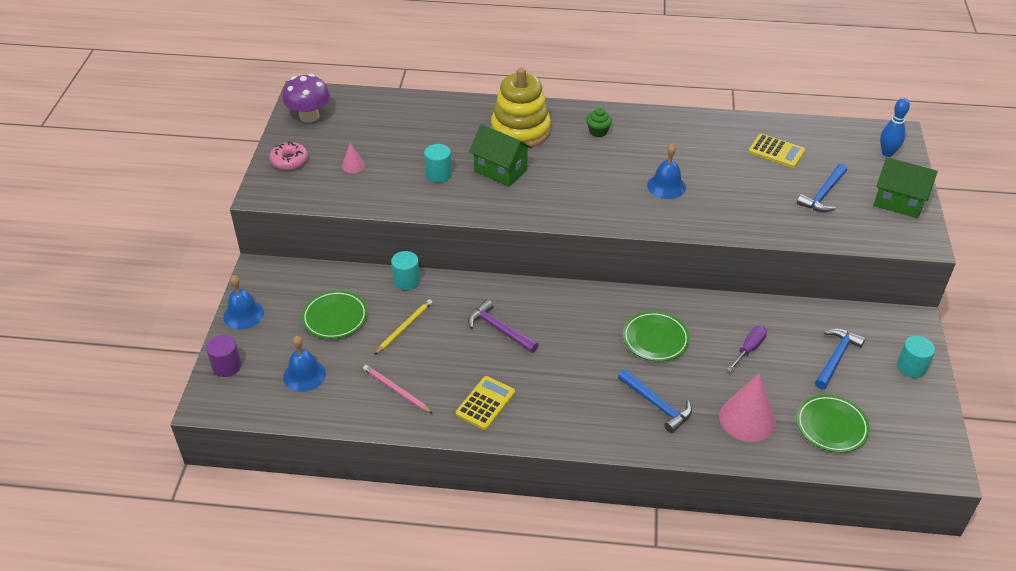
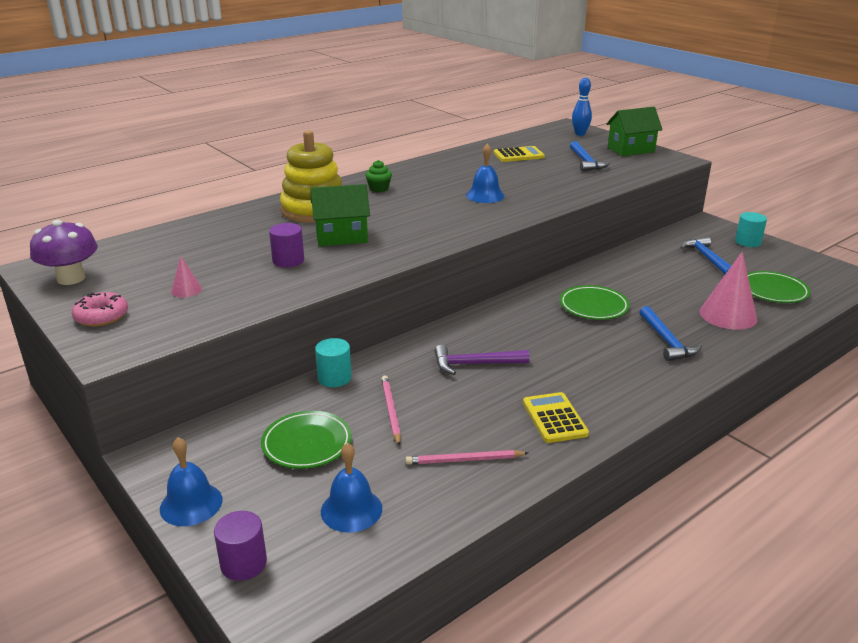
camera: 45 degrees left, 15 degrees down
yellow pencil [374,299,432,355] -> pink pencil [381,375,401,445]
turquoise cylinder [424,144,452,183] -> purple cylinder [269,223,304,268]
blue hammer [618,369,692,433] -> blue hammer turned 75 degrees clockwise [639,306,702,361]
purple screwdriver [727,326,767,372] -> none

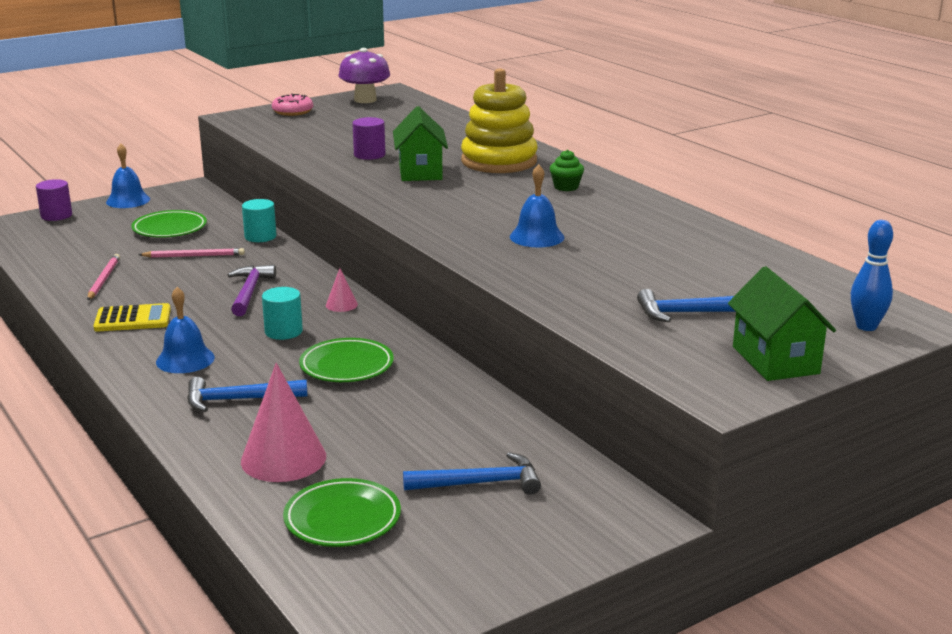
camera: 95 degrees right, 5 degrees down
pink cone [171,256,202,298] -> pink cone moved to [326,268,358,312]
blue bell [321,443,382,533] -> blue bell moved to [156,287,215,373]
yellow calculator [494,146,545,162] -> none
turquoise cylinder [735,212,767,247] -> turquoise cylinder moved to [262,287,303,340]

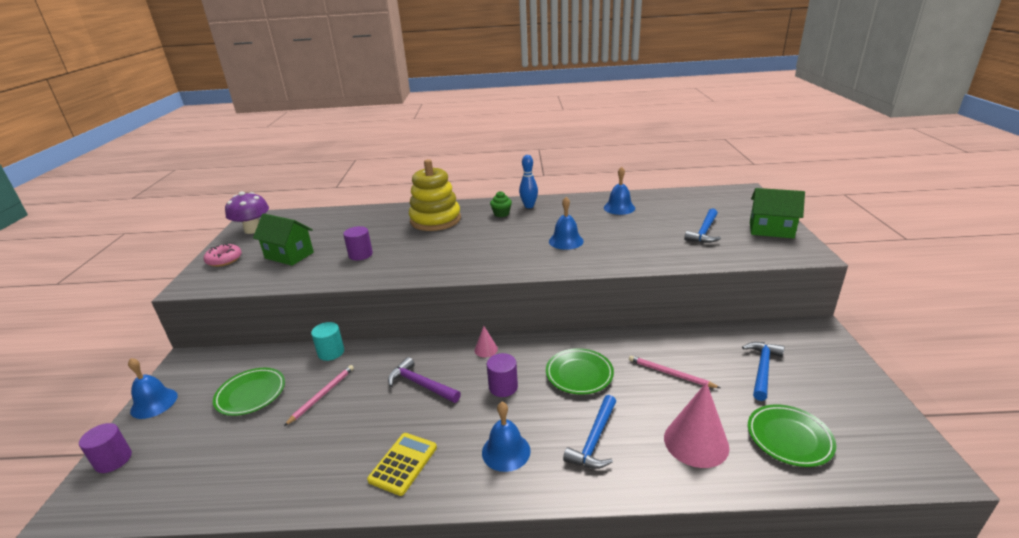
camera: 55 degrees left, 5 degrees up
pink pencil [87,254,120,300] -> pink pencil moved to [629,356,720,388]
turquoise cylinder [262,287,303,340] -> purple cylinder [487,353,518,397]
green house [393,106,448,181] -> green house moved to [253,213,314,266]
blue bowling pin [851,220,893,331] -> blue bowling pin moved to [519,155,538,208]
none -> blue bell [604,167,635,215]

